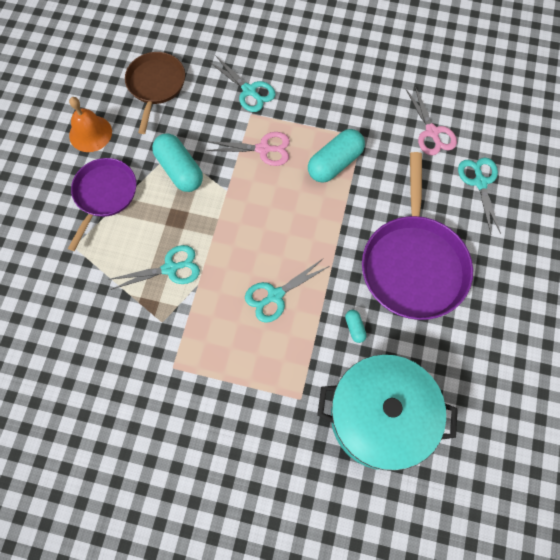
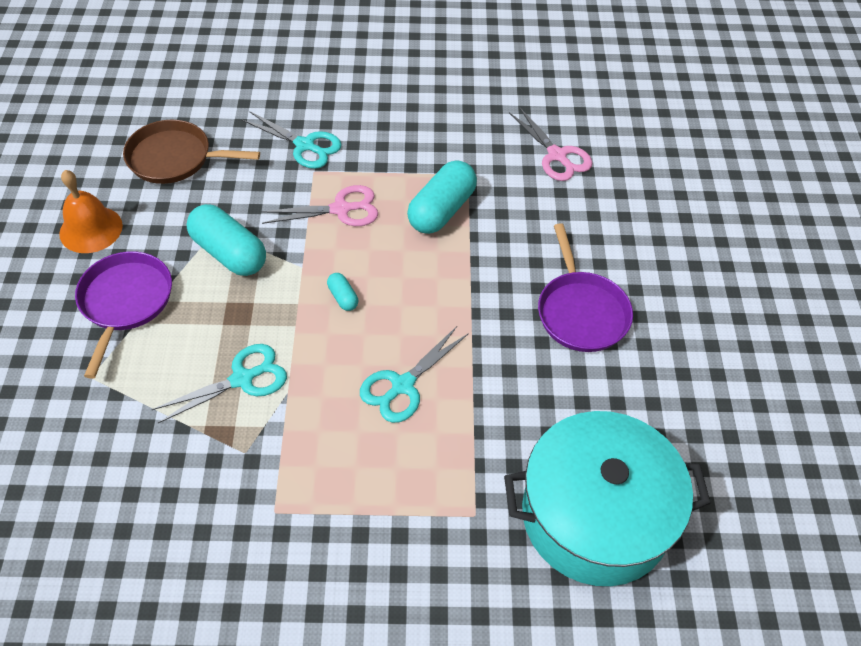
camera: 15 degrees left, 15 degrees down
brown pan [125,52,185,134] -> brown pan turned 75 degrees counterclockwise [123,120,260,184]
turquoise capsule [345,310,367,343] -> turquoise capsule moved to [327,273,358,311]
purple pan [362,152,473,320] -> purple pan [538,223,633,352], size x0.62
turquoise scissors [458,158,501,234] -> none

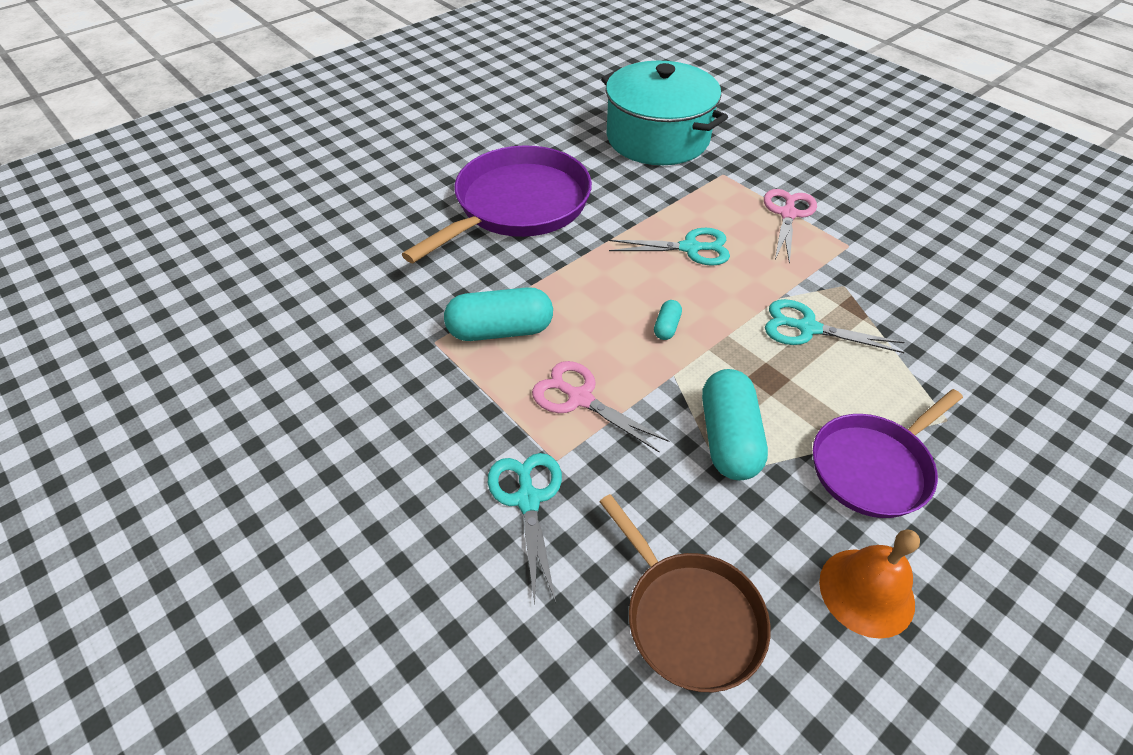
camera: 130 degrees left, 5 degrees down
pink scissors [509,107,592,181] -> pink scissors moved to [764,189,817,264]
purple pan [538,223,633,352] -> purple pan [401,145,592,263], size x1.61

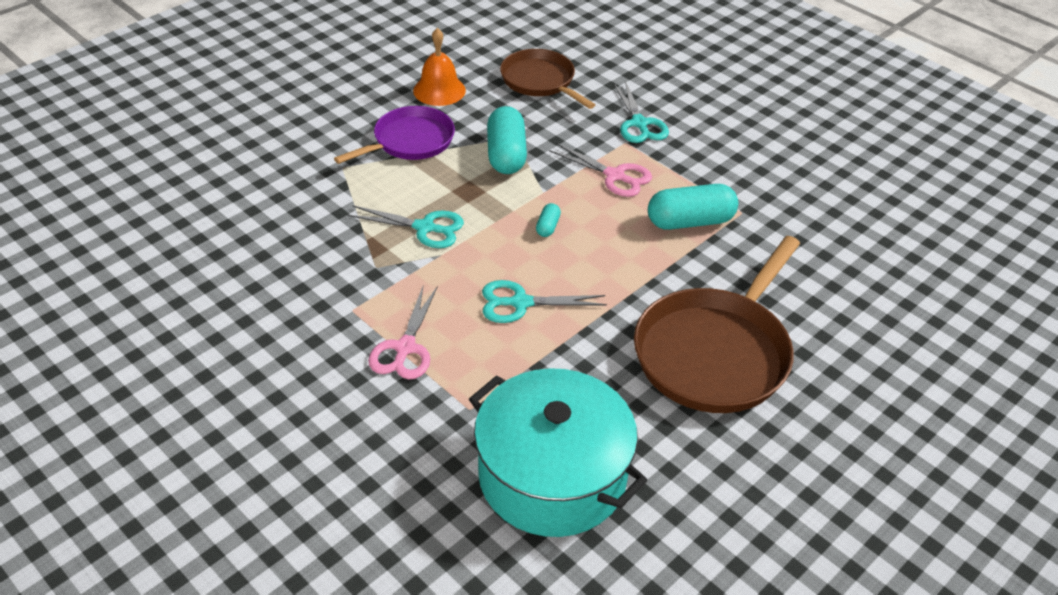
camera: 175 degrees right, 5 degrees down
purple pan [401,145,592,263] -> brown pan [634,236,800,413]

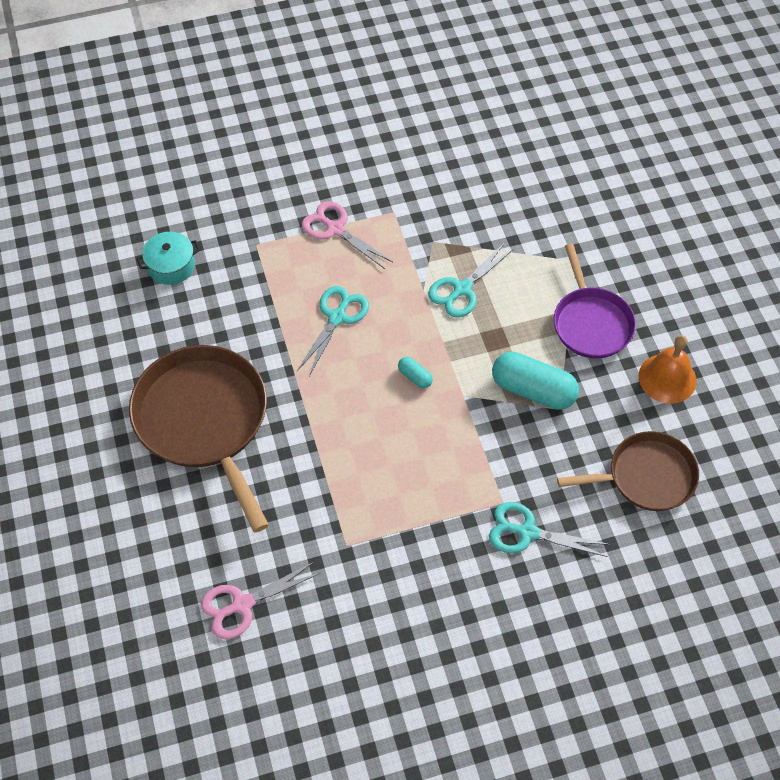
camera: 120 degrees right, 15 degrees up
turquoise pot [469,368,648,537] -> turquoise pot [137,232,200,285], size x0.44
pink scissors [549,143,652,197] -> pink scissors moved to [201,561,320,639]
turquoise capsule [648,184,738,230] -> none

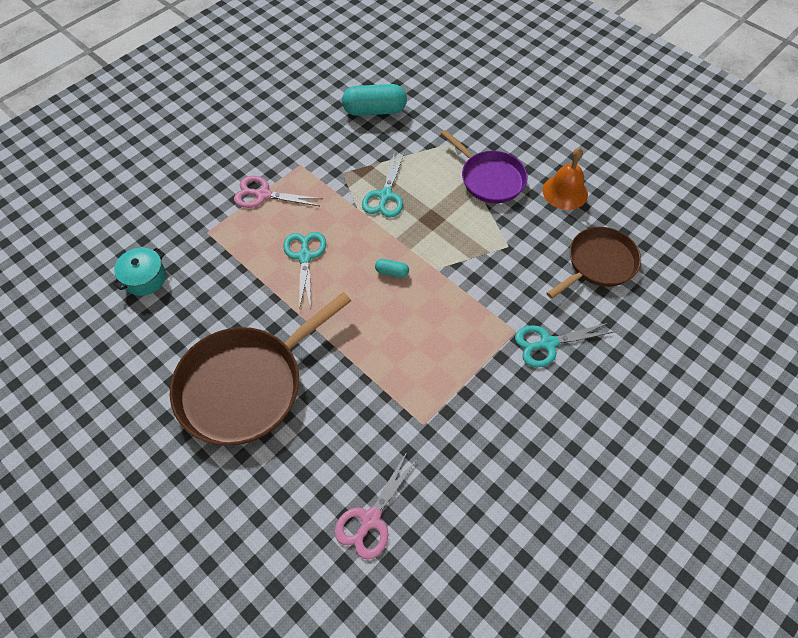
camera: 30 degrees left, 0 degrees up
brown pan [129,345,269,533] -> brown pan turned 75 degrees counterclockwise [170,292,351,445]
turquoise capsule [492,352,579,410] -> turquoise capsule moved to [342,84,407,116]

